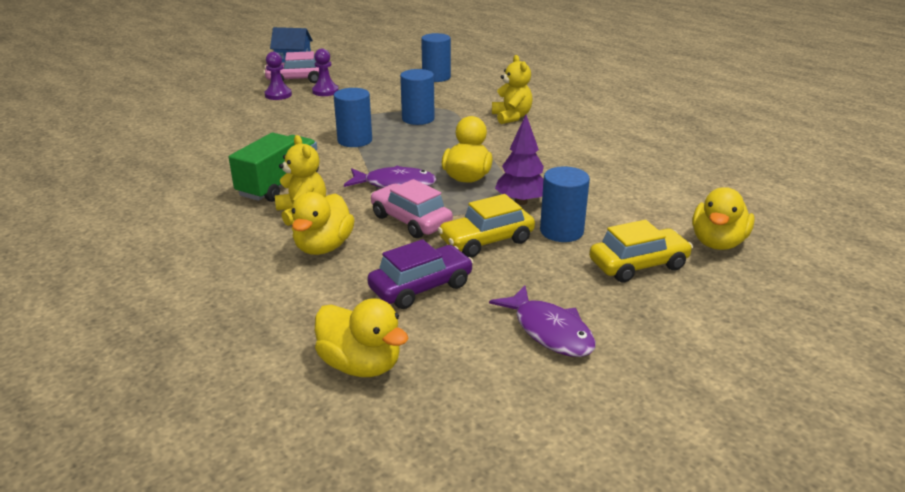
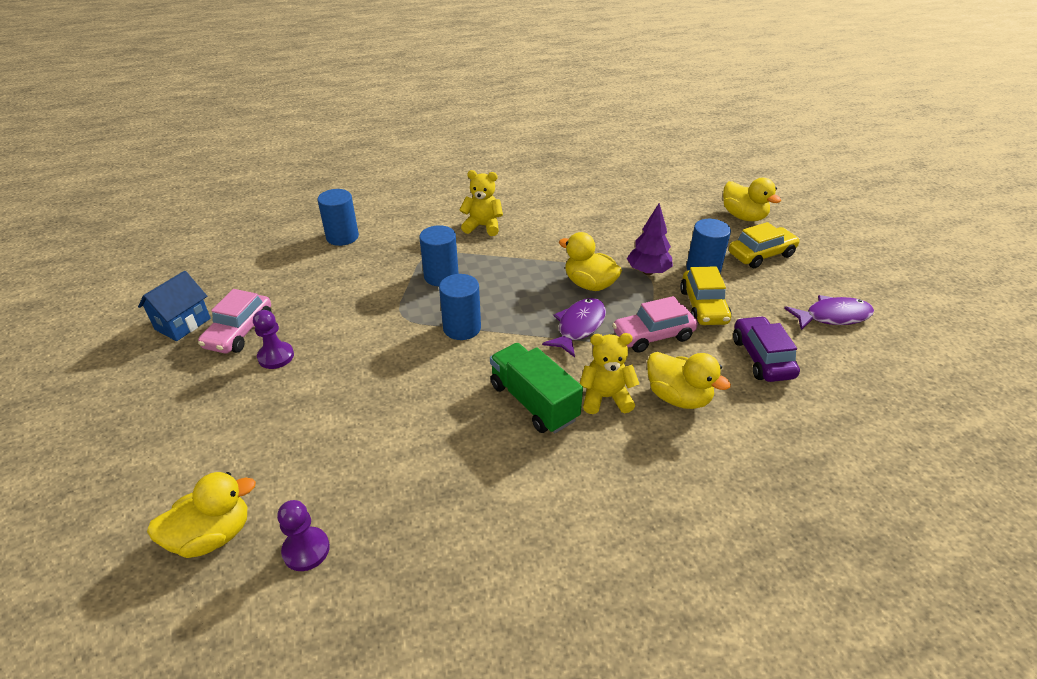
camera: 65 degrees left, 10 degrees up
purple pawn [312,48,339,96] -> purple pawn moved to [277,500,330,571]
yellow duck [315,298,408,377] -> yellow duck moved to [147,472,256,558]
yellow car [589,220,693,283] -> yellow car turned 60 degrees clockwise [729,222,800,268]

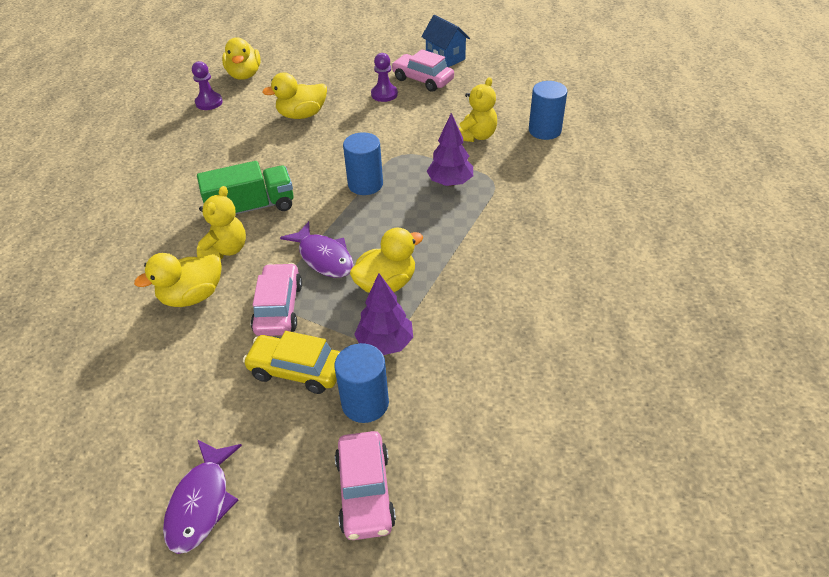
camera: 110 degrees right, 5 degrees up
blue cylinder [419,225,459,286] -> purple tree [427,113,473,186]
yellow teddy bear [460,170,503,236] -> yellow teddy bear moved to [459,77,497,142]
yellow duck [723,178,781,221] -> yellow duck moved to [262,72,327,119]
yellow car [729,222,800,268] -> pink car [335,431,396,540]
purple car [733,316,800,382] -> none

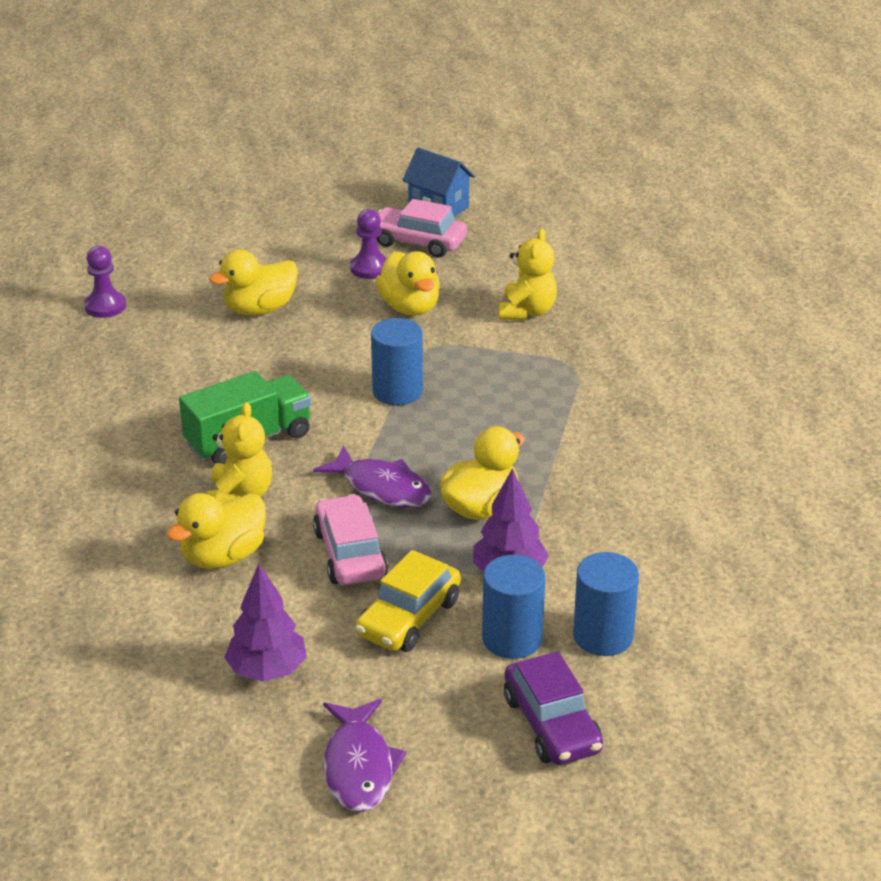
camera: 15 degrees left, 10 degrees down
yellow duck [222,38,261,80] -> yellow duck moved to [376,251,440,315]
yellow car [243,331,340,394] -> yellow car turned 60 degrees counterclockwise [355,550,461,652]
pink car [335,431,396,540] -> purple car [504,651,603,765]
purple tree [427,113,473,186] -> purple tree moved to [224,564,307,682]
blue cylinder [529,81,567,140] -> blue cylinder moved to [573,552,639,656]

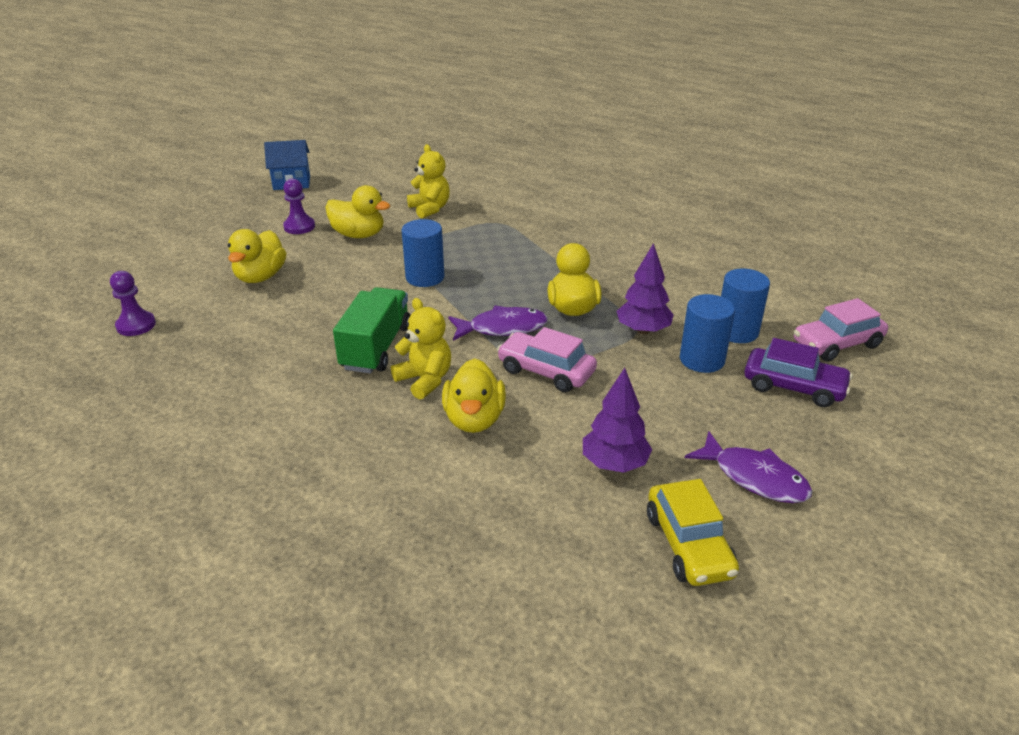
camera: 45 degrees left, 0 degrees up
yellow car [355,550,461,652] -> yellow car moved to [647,479,739,586]
pink car [376,199,467,258] -> pink car moved to [794,298,888,362]

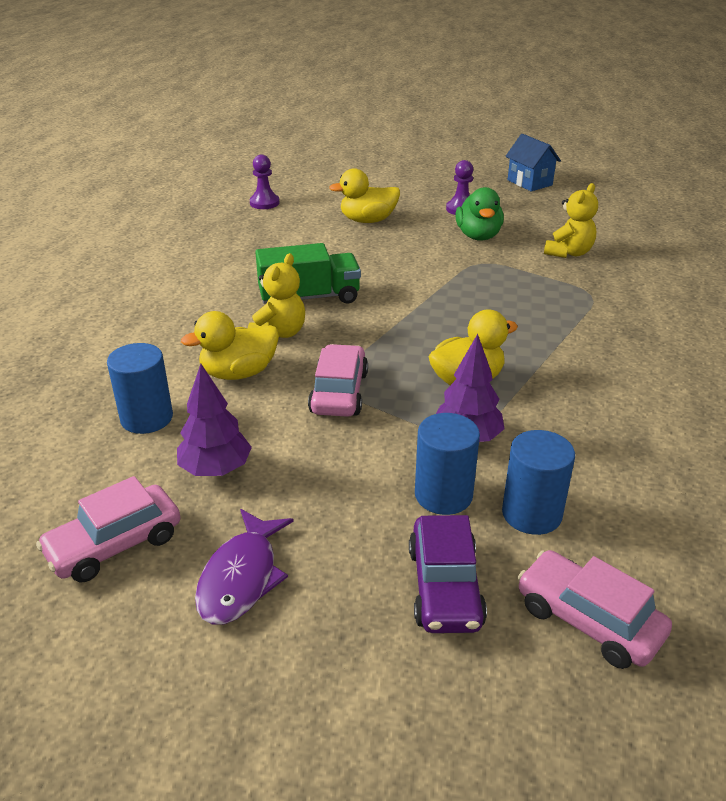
camera: 65 degrees right, 0 degrees up
yellow duck [325,185,390,238] -> green duck [455,187,504,241]
blue cylinder [401,219,445,287] -> blue cylinder moved to [107,343,173,434]
purple fish [448,305,548,341] -> none
yellow car [647,479,739,586] -> pink car [36,476,180,582]

